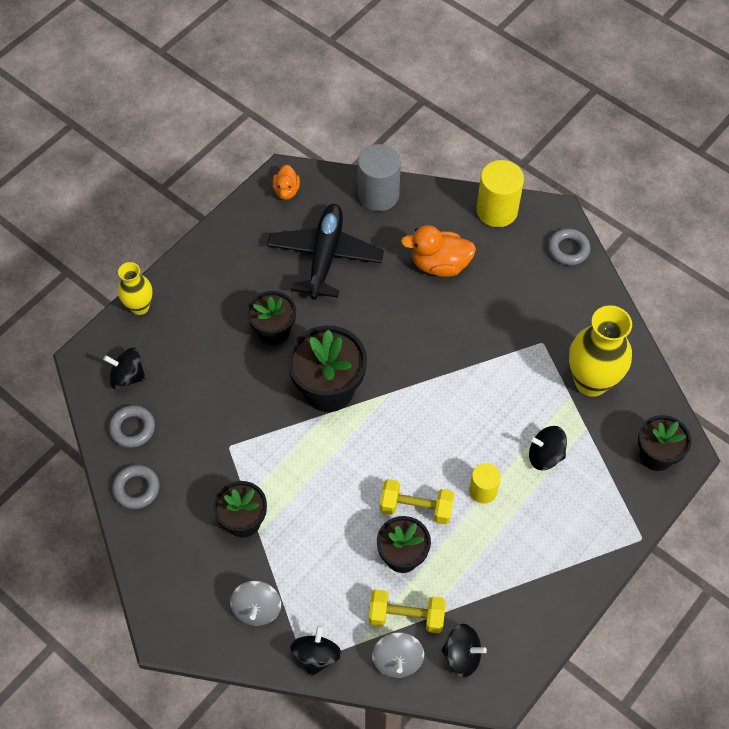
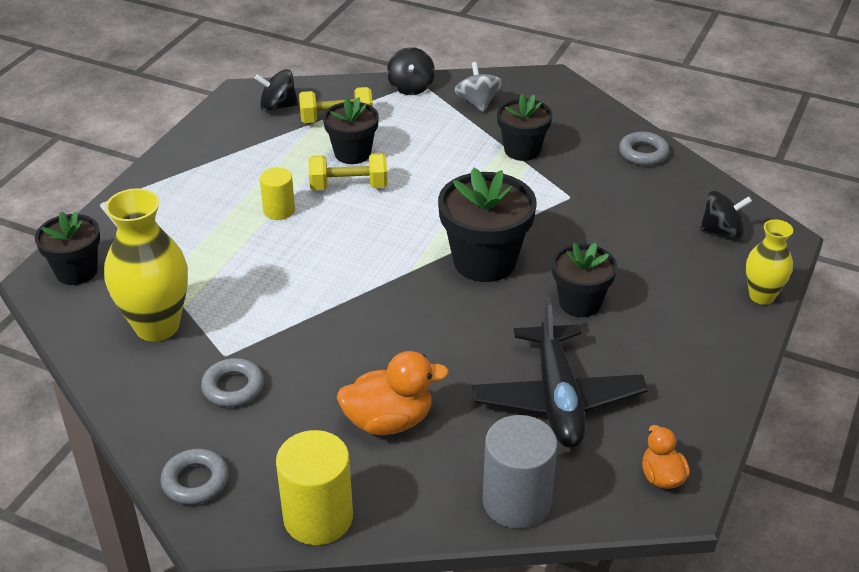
camera: 165 degrees right, 20 degrees down
grey ring [109,405,155,448] -> grey ring moved to [201,358,264,407]
grey spinning top [372,632,424,678] -> none
black spinning top [529,426,567,470] -> none

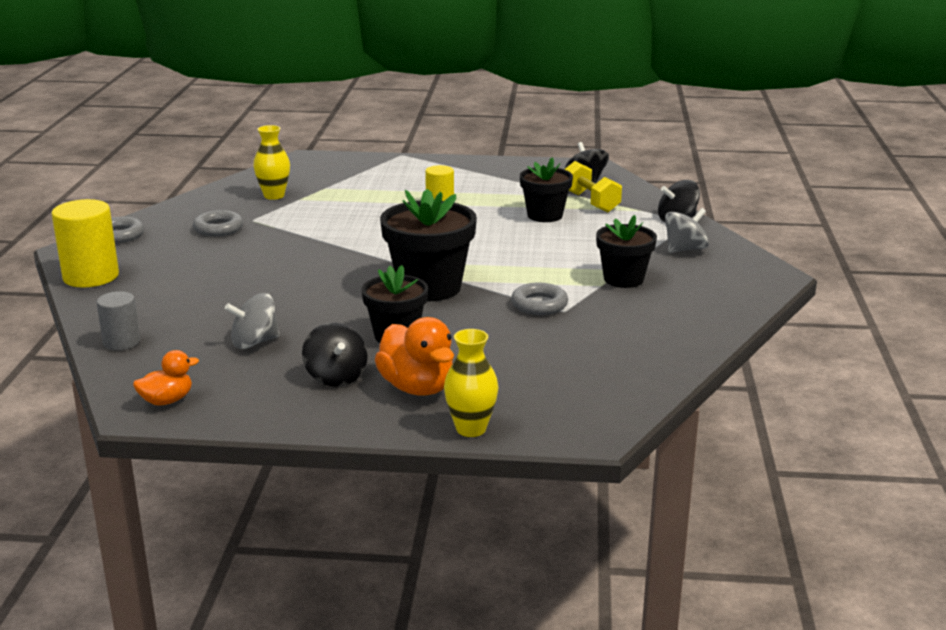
camera: 70 degrees right, 15 degrees down
black flower pot [35,211,100,285] -> none
yellow vase [104,188,188,341] -> yellow vase [253,125,290,200], size x0.58
yellow dumbbell [308,153,387,190] -> none
orange duck [337,351,449,435] -> orange duck moved to [375,317,454,396]
black plane [472,296,647,448] -> grey spinning top [225,293,280,349]
grey cylinder [482,415,557,529] -> grey cylinder [96,291,140,350], size x0.59
grey ring [619,132,669,166] -> grey ring moved to [511,283,568,315]
black spinning top [700,191,752,239] -> black spinning top moved to [302,322,368,387]

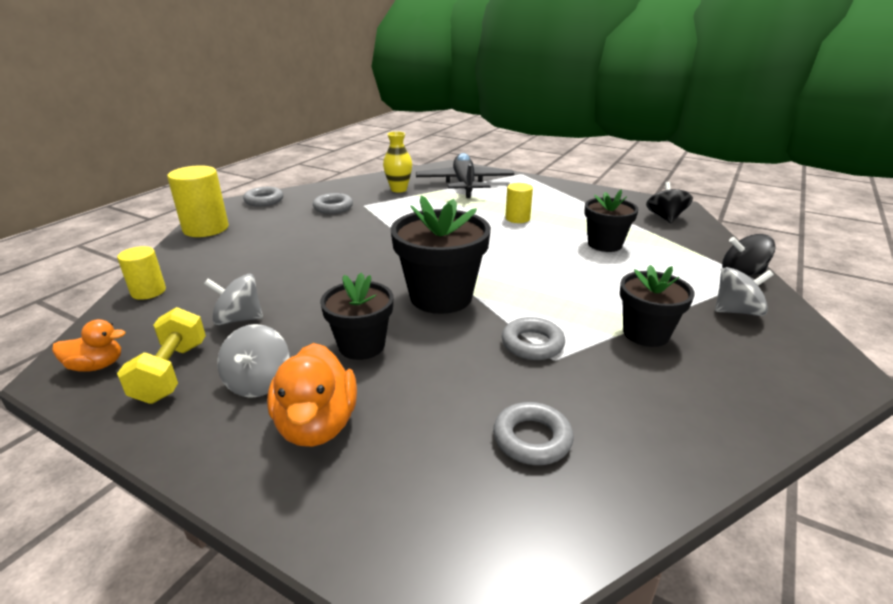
camera: 25 degrees right, 5 degrees up
grey cylinder [96,291,140,350] -> yellow cylinder [117,246,166,300]
black spinning top [302,322,368,387] -> grey spinning top [217,324,289,398]
yellow vase [444,329,498,437] -> none
yellow dumbbell [564,161,622,212] -> yellow dumbbell moved to [117,307,206,404]
none -> black plane [416,153,514,198]
none -> grey ring [493,402,574,465]

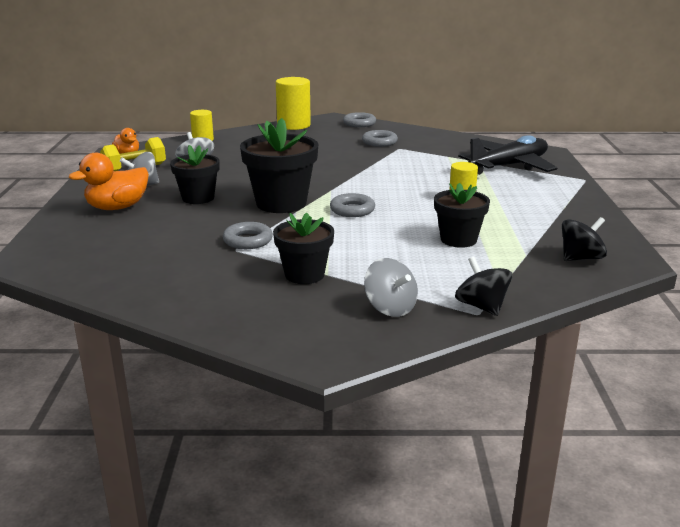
camera: 60 degrees right, 5 degrees down
yellow vase [383,131,412,193] -> none
grey ring [493,402,574,465] -> grey ring moved to [330,193,375,217]

